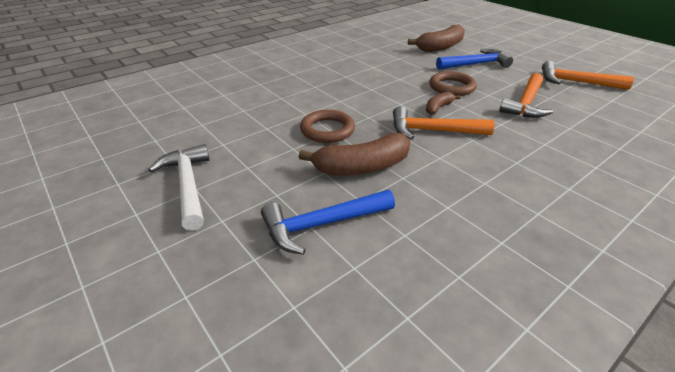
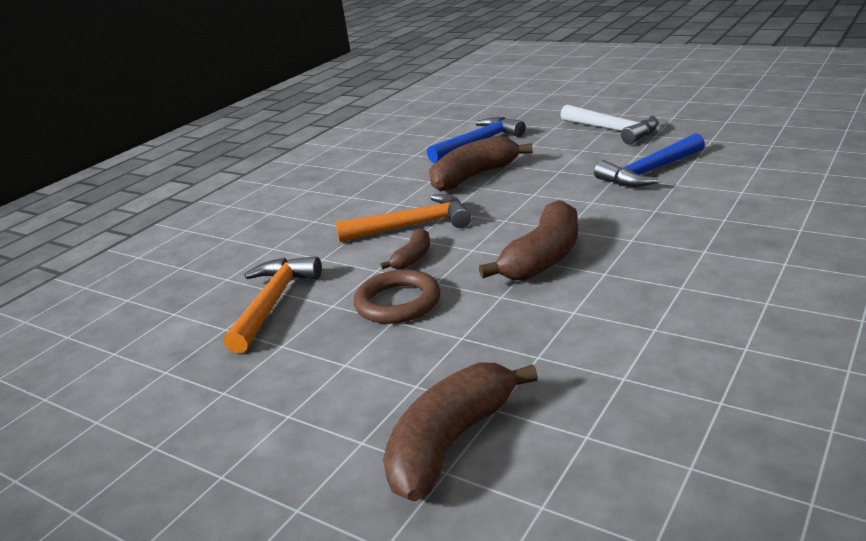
camera: 165 degrees right, 10 degrees down
brown ring [300,110,355,143] -> none
blue hammer [436,49,513,70] -> blue hammer moved to [594,133,705,187]
orange hammer [542,61,634,90] -> none
none -> brown banana [479,200,578,280]

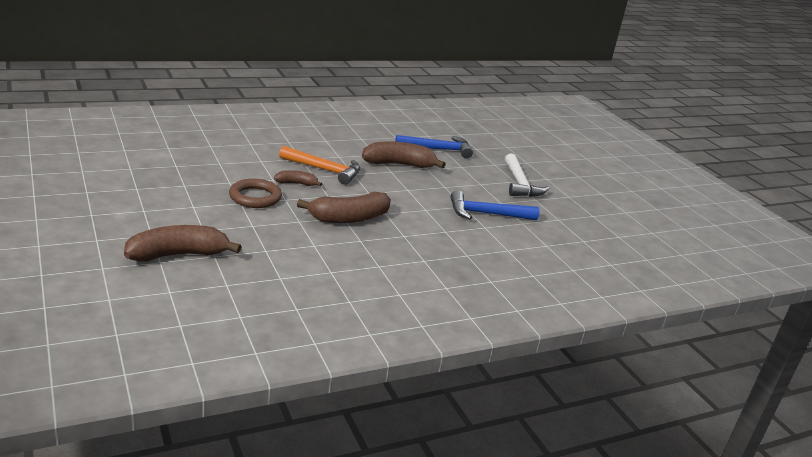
camera: 25 degrees right, 0 degrees up
orange hammer [223,256,322,353] -> none
brown banana [380,228,430,269] -> brown banana turned 150 degrees counterclockwise [274,170,322,186]

